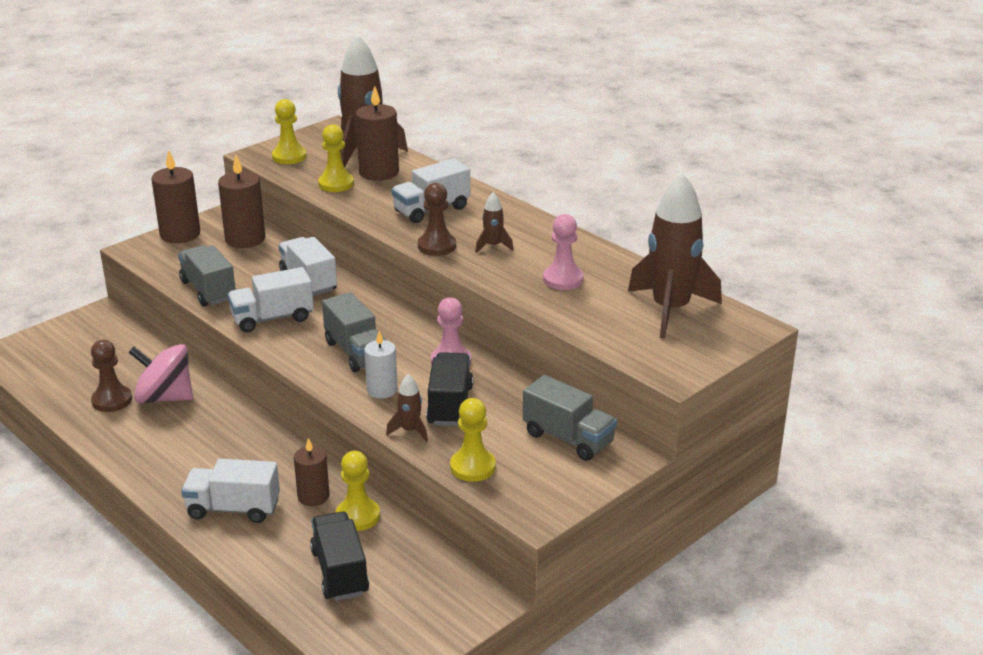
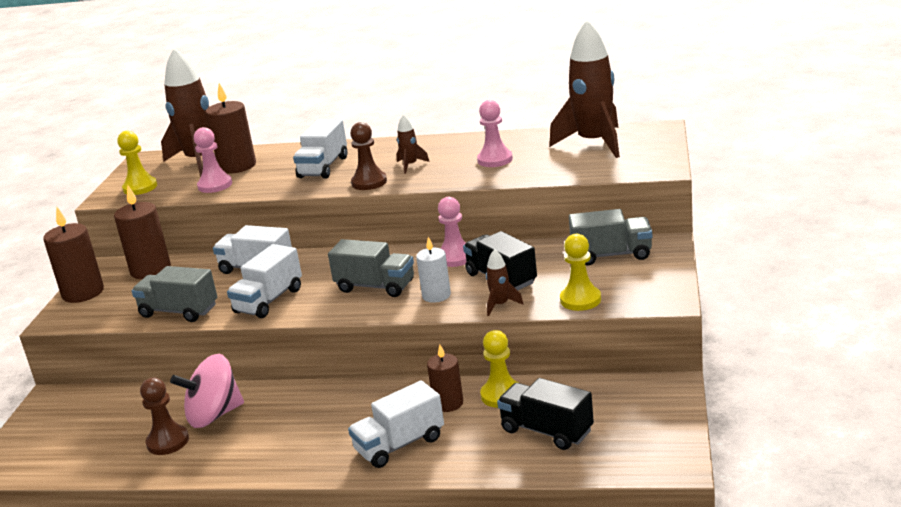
camera: 35 degrees left, 5 degrees down
yellow pawn [318,124,354,192] -> pink pawn [194,127,232,193]

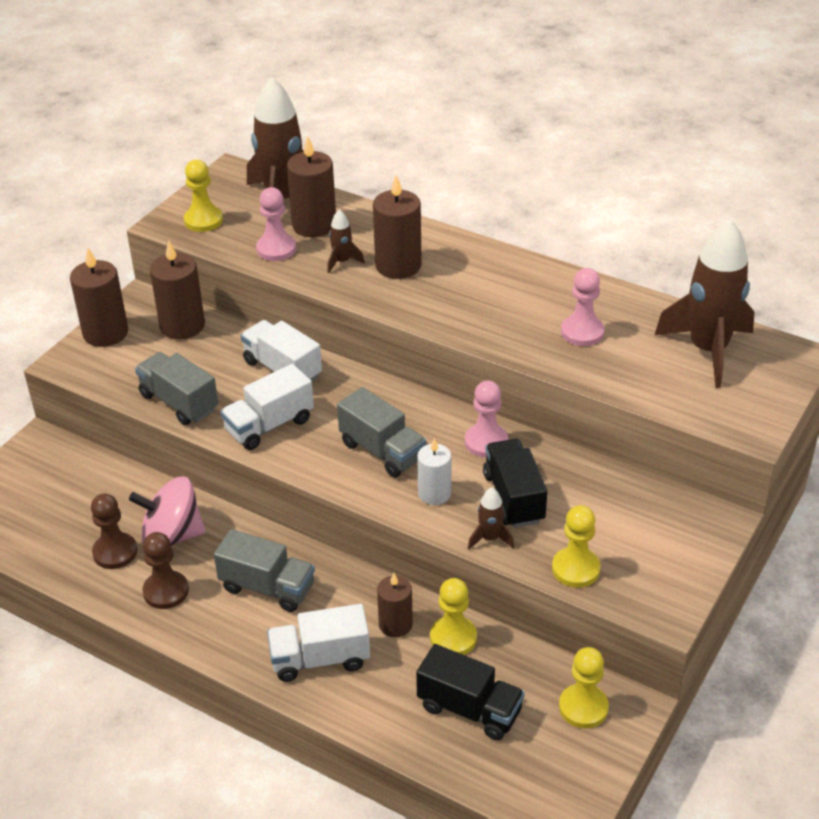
camera: 20 degrees right, 15 degrees up
white truck [293,119,347,179] -> brown candle [373,175,422,279]
brown pawn [350,122,387,190] -> brown pawn moved to [143,532,189,609]
brown rocket [397,115,430,174] -> brown rocket moved to [327,209,365,273]
black truck [497,378,594,450] -> black truck turned 150 degrees clockwise [416,644,525,740]
grey truck [569,209,652,265] -> grey truck moved to [214,529,315,612]
none -> yellow pawn [559,647,609,728]

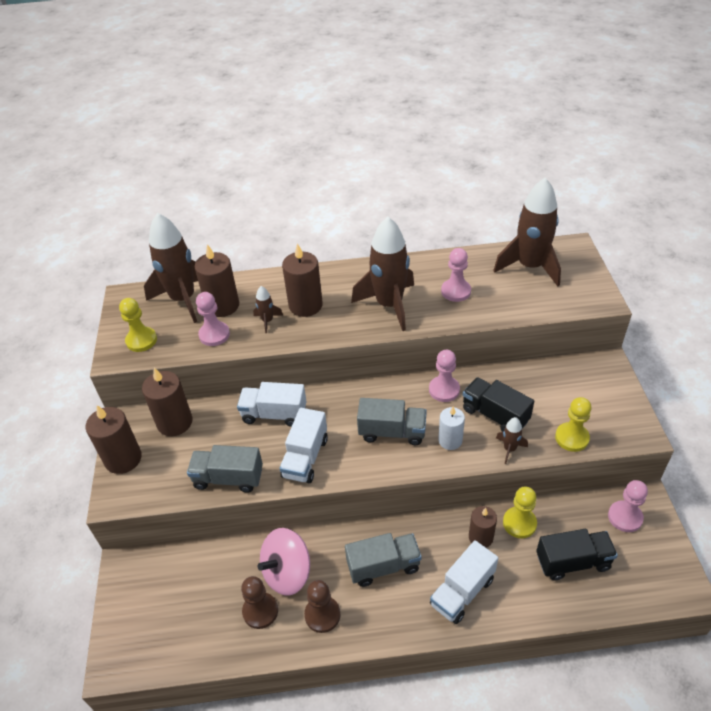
camera: 35 degrees left, 5 degrees up
yellow pawn [559,647,609,728] -> pink pawn [608,480,648,532]
none -> brown rocket [351,217,414,331]

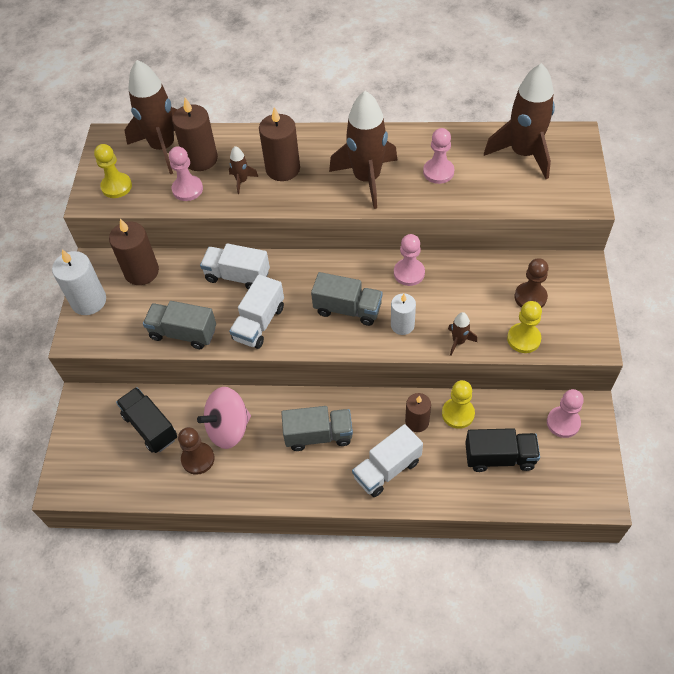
camera: 10 degrees right, 10 degrees up
brown candle [86,405,142,474] -> white candle [52,249,106,315]
brown pawn [304,580,340,633] -> brown pawn moved to [514,258,549,308]
black truck [463,377,534,432] -> black truck moved to [116,387,177,453]

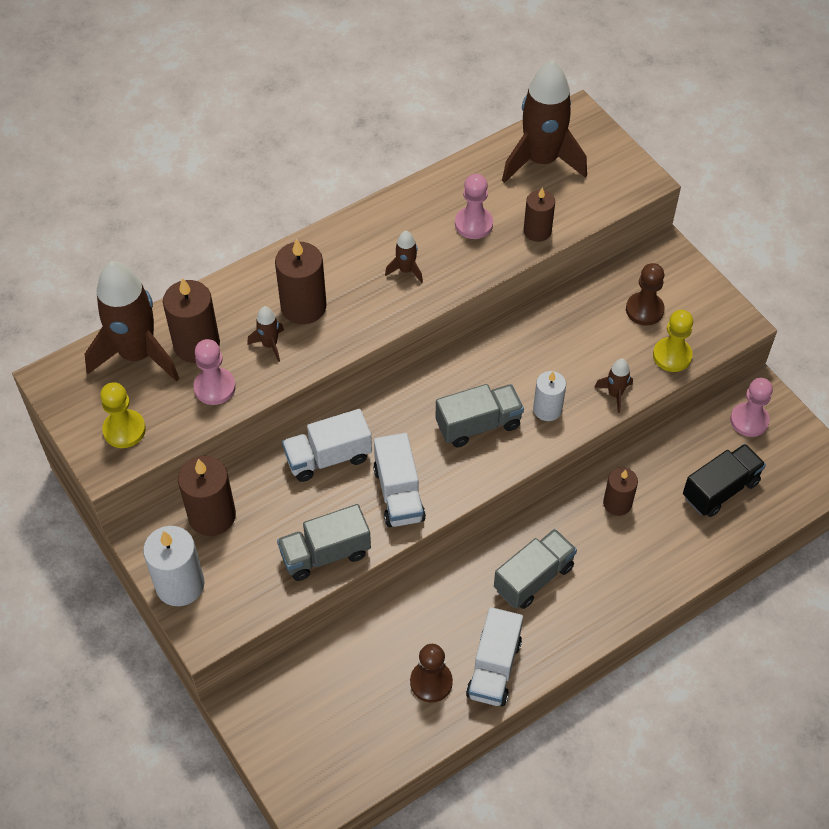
camera: 40 degrees left, 0 degrees up
black truck [116,387,177,453] -> none
pink spinning top [197,387,251,449] -> none
brown rocket [329,91,397,209] -> brown rocket [385,231,423,283], size x0.43
white truck [352,424,423,497] -> white truck moved to [466,607,523,707]
pink pawn [394,234,425,286] -> none
yellow pawn [442,380,475,429] -> none
none -> brown candle [524,187,555,242]

